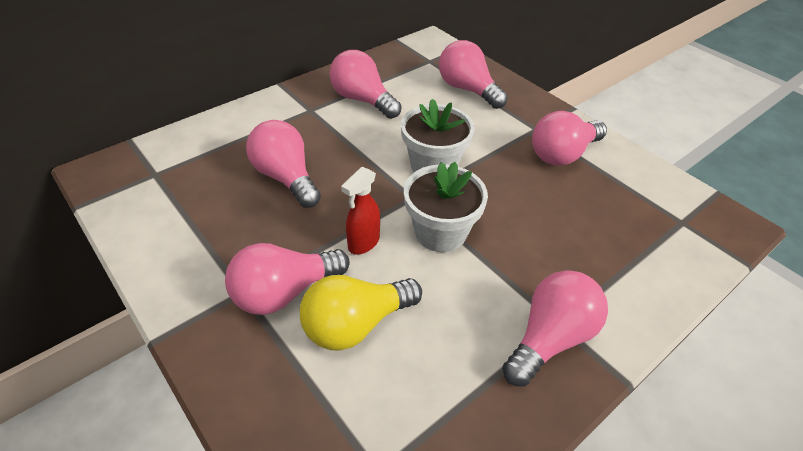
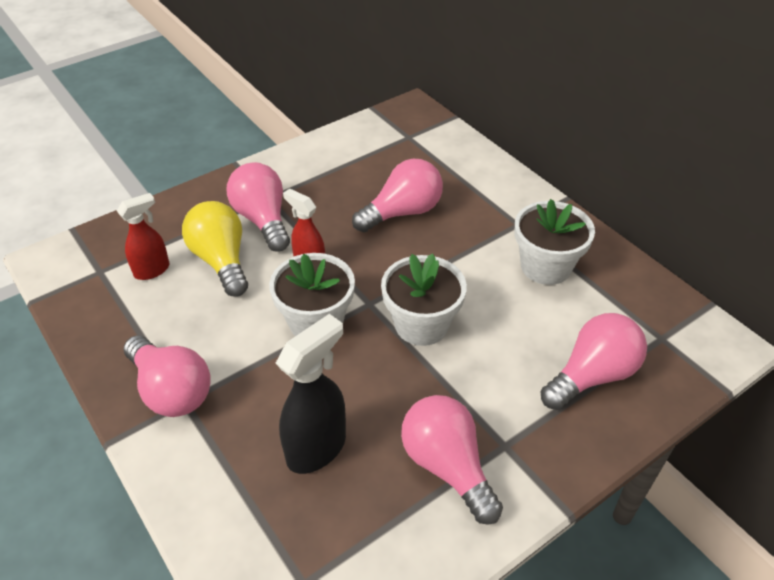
camera: 95 degrees right, 0 degrees up
pink light bulb [330,50,402,119] -> white flower pot [515,199,595,285]
none -> red spray bottle [117,193,169,280]
none -> black spray bottle [276,314,346,474]

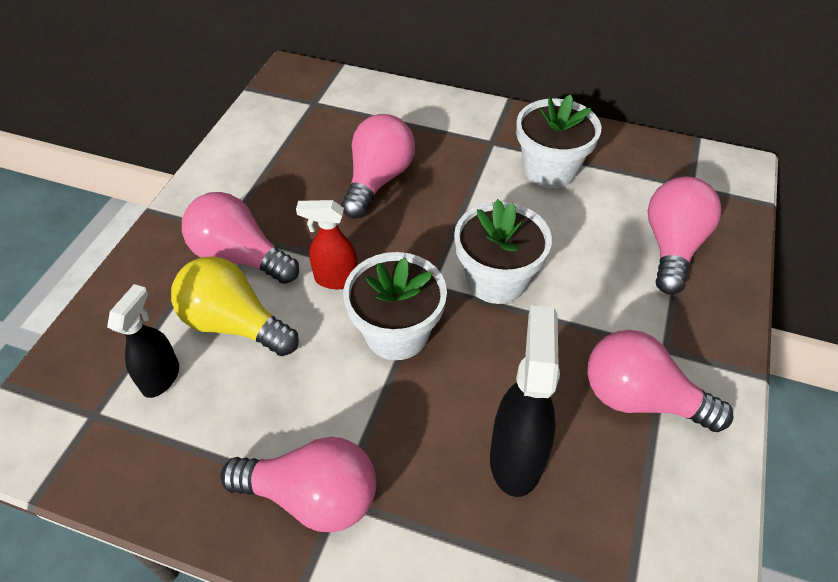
camera: 35 degrees left, 5 degrees up
red spray bottle [117,193,169,280] -> black spray bottle [107,284,179,398]

